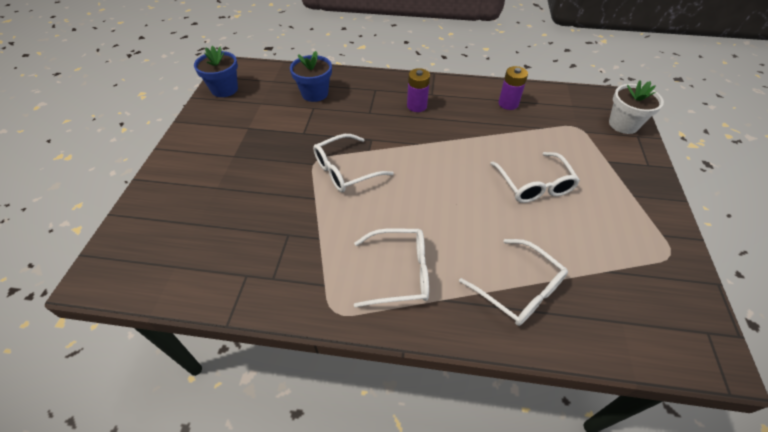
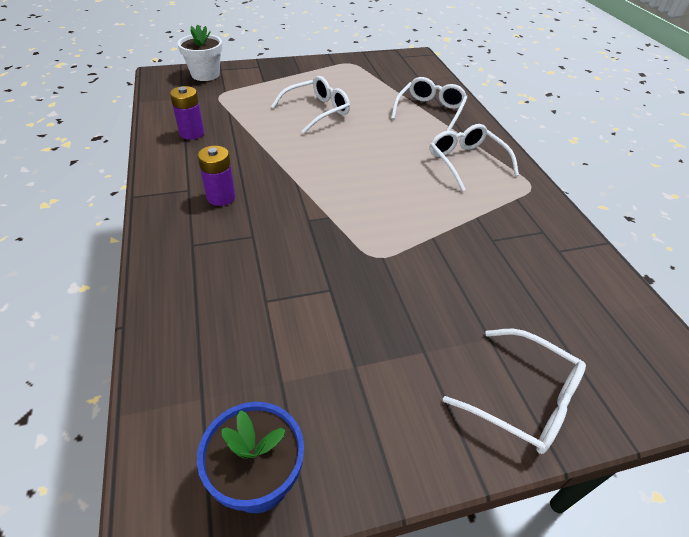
camera: 115 degrees left, 5 degrees down
blue flower pot [290,51,332,102] -> none
white glasses [313,134,394,192] -> white glasses moved to [443,329,586,454]

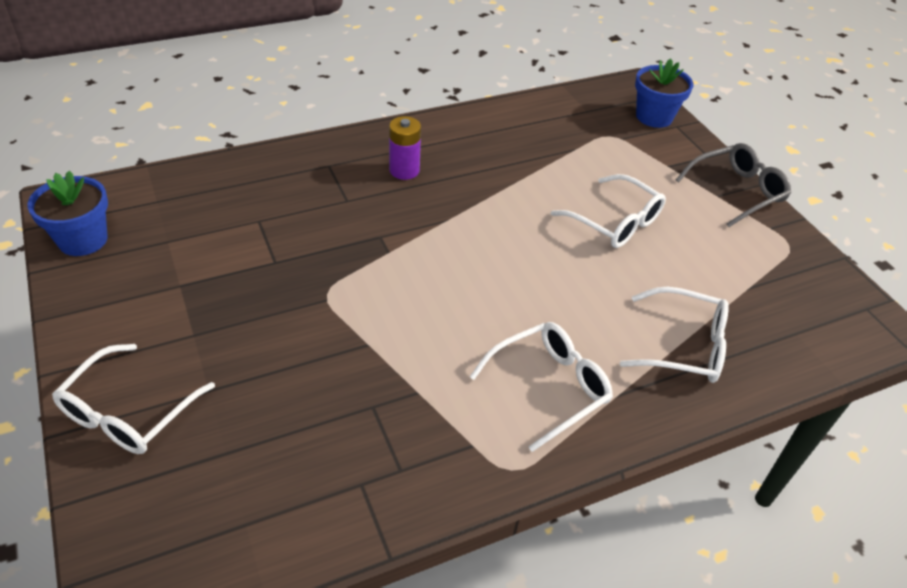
camera: 80 degrees right, 0 degrees up
purple battery [170,86,204,140] -> none
white flower pot [178,25,222,81] -> blue flower pot [635,59,694,128]
none -> grey glasses [676,143,791,227]

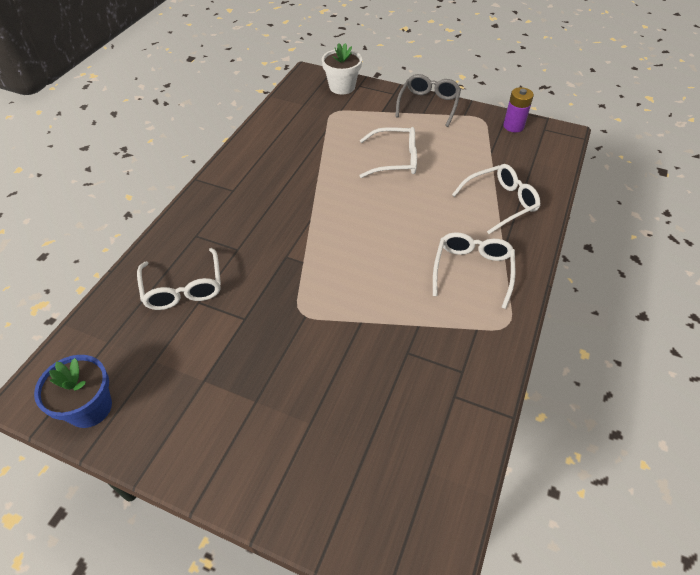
camera: 40 degrees left, 5 degrees up
white glasses [52,344,215,454] -> white glasses moved to [137,248,221,310]
purple battery [389,116,421,180] -> purple battery moved to [503,87,534,132]
blue flower pot [635,59,694,128] -> white flower pot [322,43,362,94]

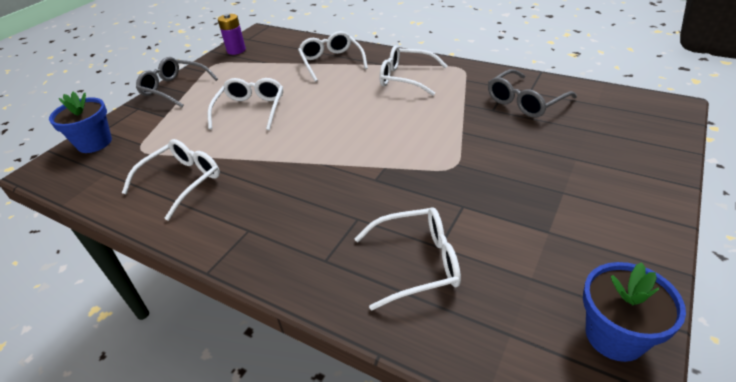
camera: 80 degrees left, 10 degrees down
white flower pot [322,43,362,94] -> blue flower pot [49,92,112,153]
none -> white glasses [122,139,220,221]
none -> grey glasses [488,69,577,118]

